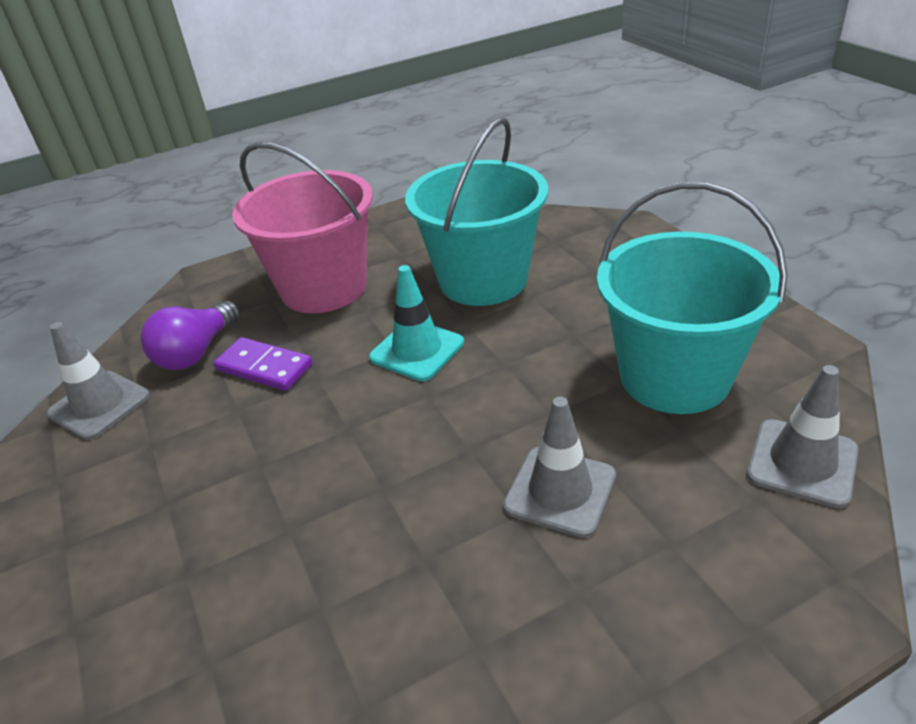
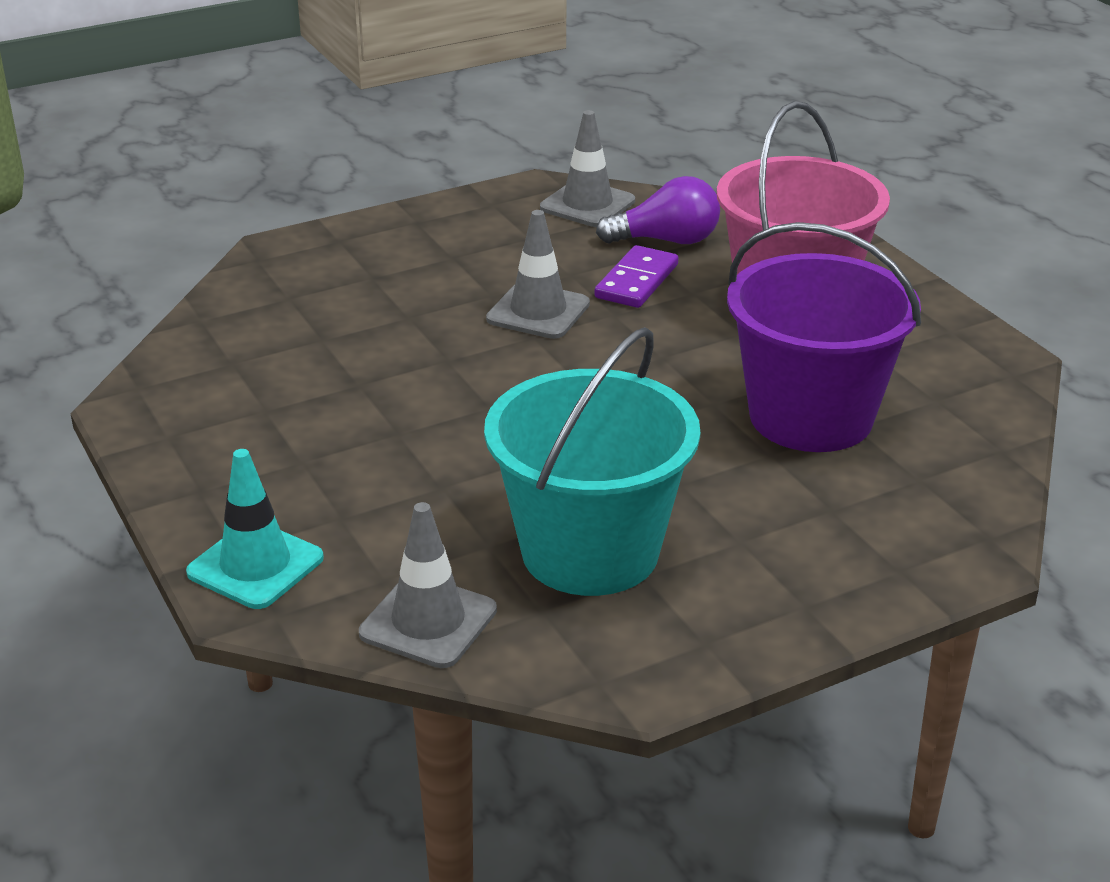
camera: 85 degrees right, 5 degrees down
purple light bulb [141,301,240,370] -> purple light bulb turned 150 degrees clockwise [596,176,720,244]
turquoise traffic cone [369,265,464,381] -> turquoise traffic cone moved to [186,449,324,609]
turquoise bucket [405,118,548,306] -> purple bucket [727,222,921,452]
grey traffic cone [503,397,616,538] -> grey traffic cone moved to [486,210,590,339]

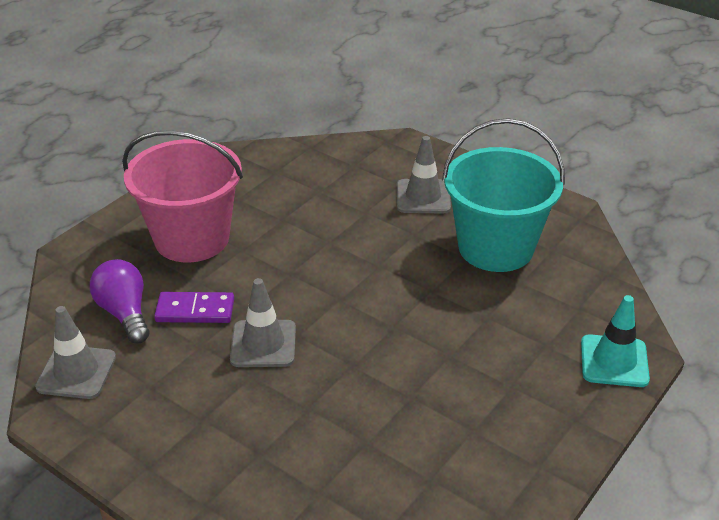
camera: 115 degrees left, 5 degrees up
grey traffic cone [359,502,497,668] -> grey traffic cone moved to [397,136,451,213]
purple bucket [727,222,921,452] -> none

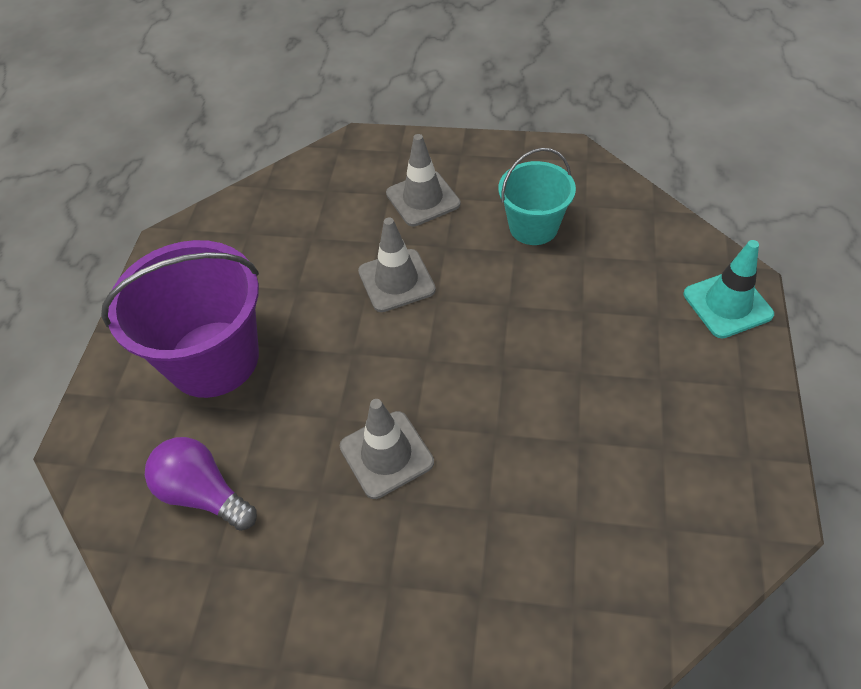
camera: 25 degrees left, 15 degrees up
grey traffic cone [35,306,116,399] -> grey traffic cone moved to [358,217,436,312]
pink bucket [122,130,243,262] -> purple bucket [101,240,259,398]
purple domino [154,292,234,323] -> none
turquoise bucket [442,118,565,272] -> turquoise bucket [499,148,576,245], size x0.59

